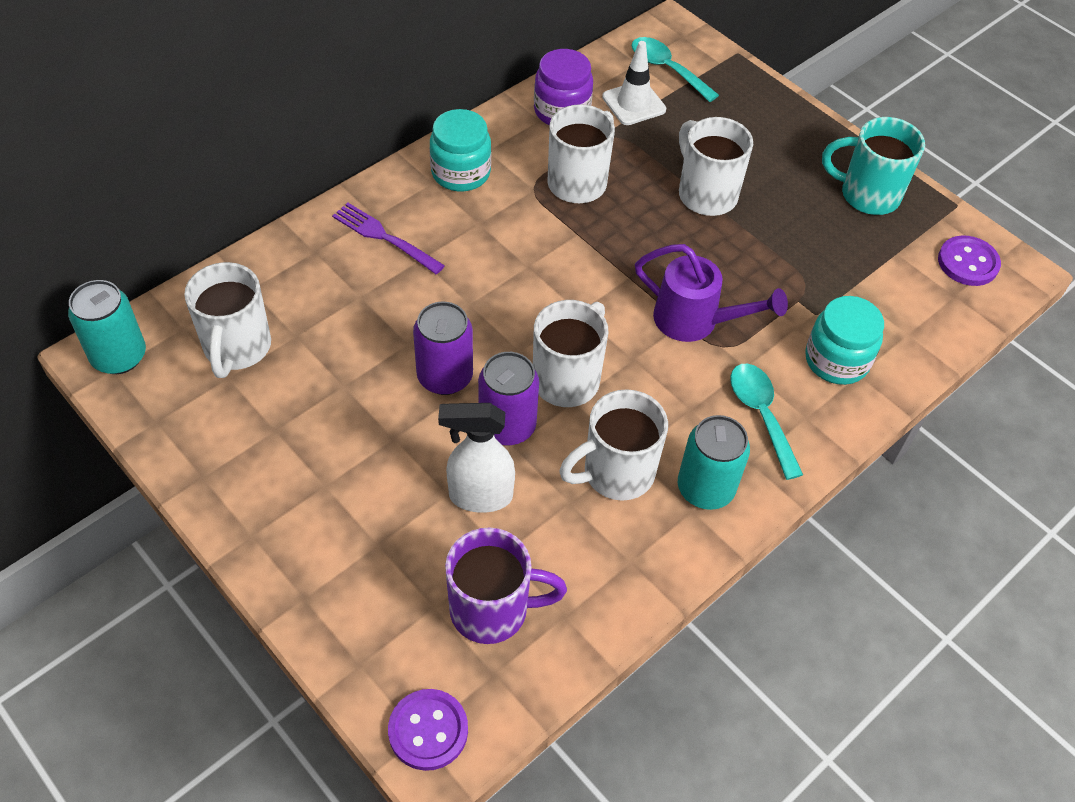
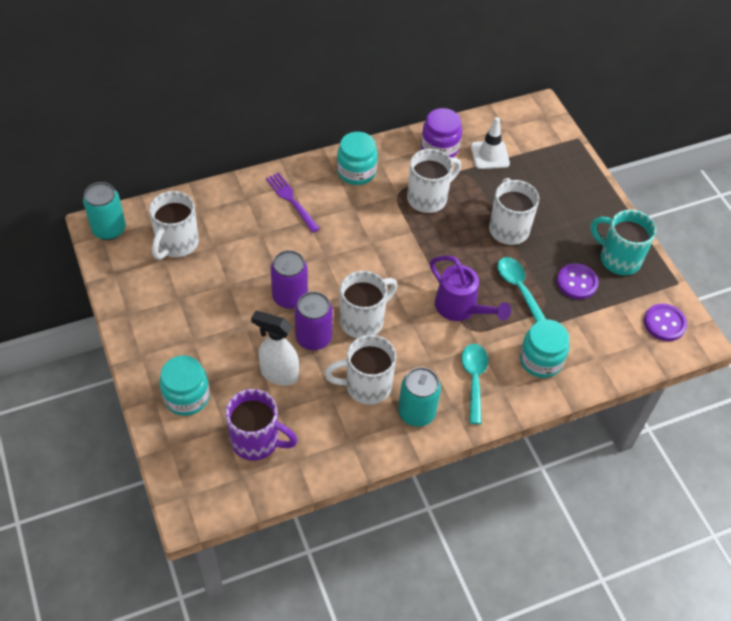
camera: 20 degrees right, 0 degrees up
purple button [388,689,468,771] -> purple button moved to [557,263,599,299]
turquoise spoon [632,37,719,102] -> turquoise spoon moved to [498,257,546,322]
none -> turquoise jar [159,355,210,416]

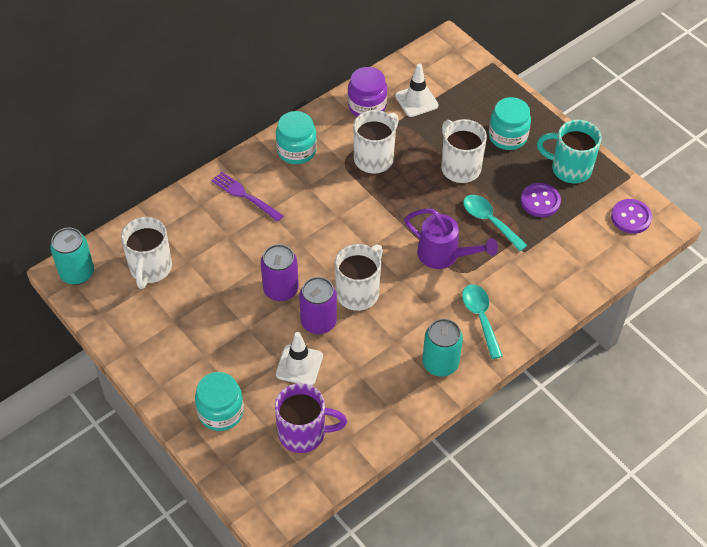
camera: 15 degrees left, 0 degrees up
white spray bottle [251,311,299,386] -> white traffic cone [276,332,323,386]
white mug [324,335,396,405] -> none
turquoise jar [519,320,569,378] -> turquoise jar moved to [489,97,531,150]

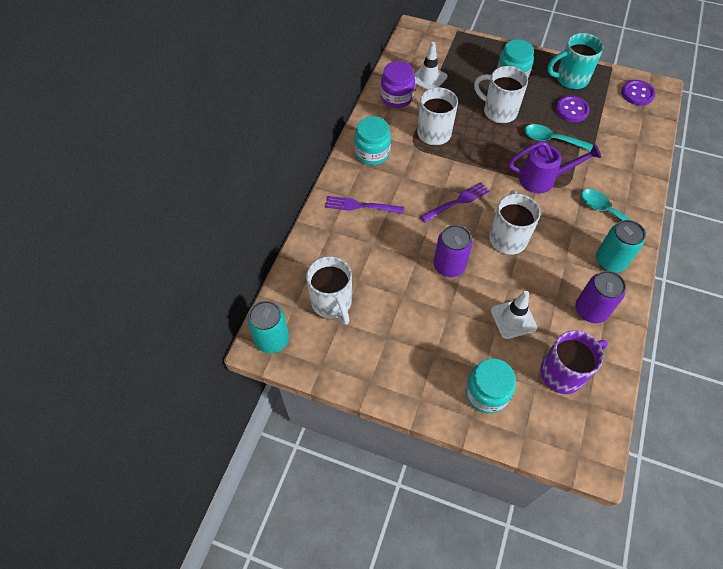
camera: 30 degrees left, 5 degrees up
purple can [299,277,337,334] -> purple can moved to [575,271,626,323]
none -> purple fork [420,182,490,222]

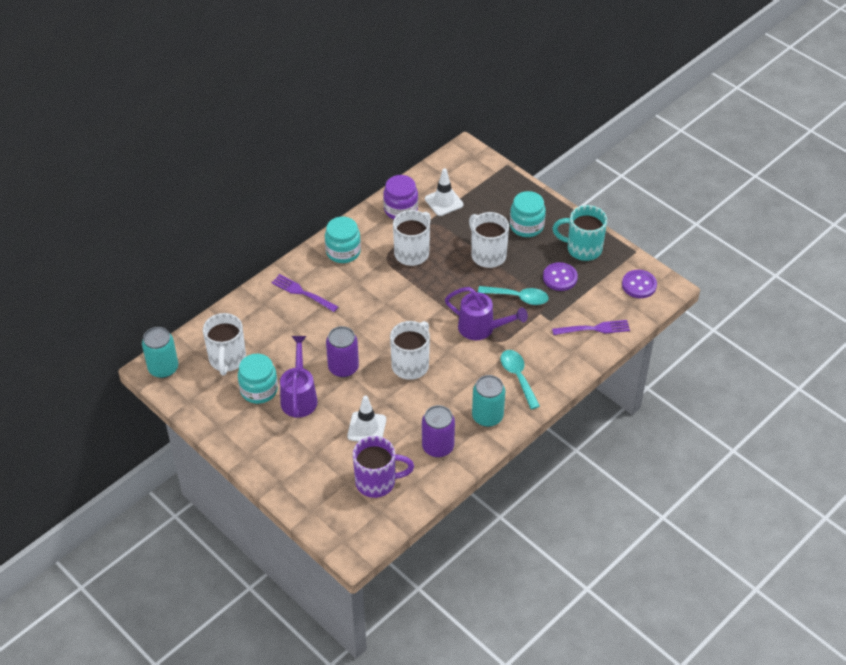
camera: 25 degrees right, 10 degrees down
purple fork [420,182,490,222] -> purple fork moved to [552,320,630,335]
turquoise jar [465,358,516,413] -> turquoise jar moved to [238,354,278,404]
turquoise spoon [524,124,593,151] -> turquoise spoon turned 150 degrees clockwise [478,286,549,305]
none -> purple watering can [280,336,318,418]

